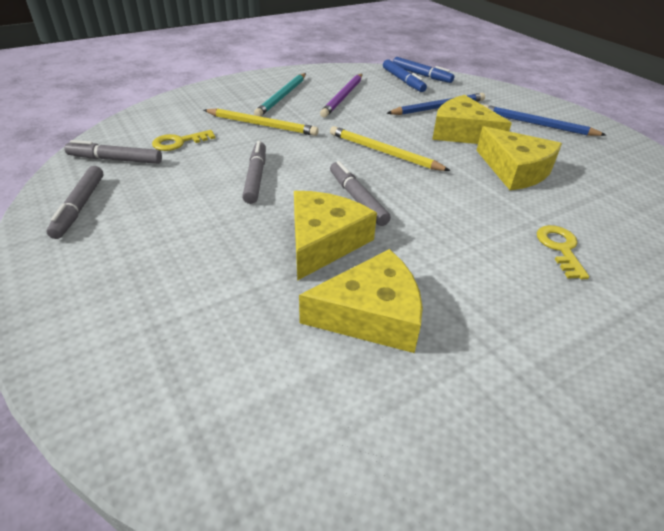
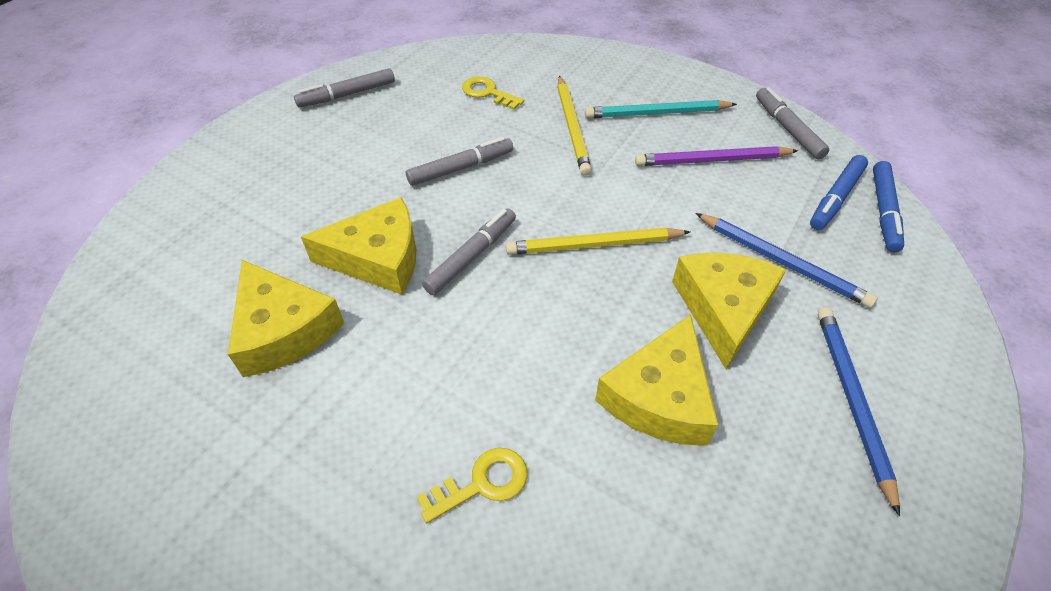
camera: 65 degrees right, 10 degrees up
grey marker [65,140,162,164] -> grey marker moved to [756,87,829,160]
yellow pencil [330,126,451,171] -> yellow pencil turned 105 degrees counterclockwise [506,228,690,255]

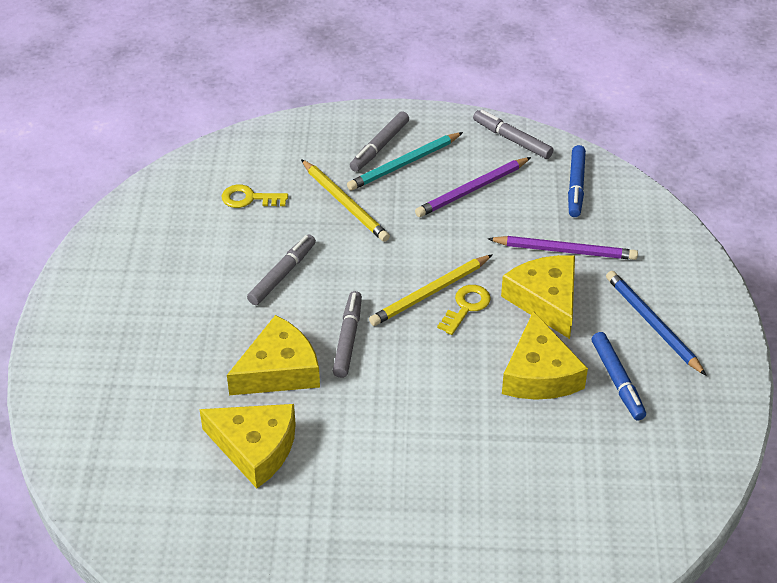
camera: 30 degrees left, 5 degrees down
grey marker [294,68,395,107] -> grey marker moved to [350,111,409,172]
yellow key [417,447,527,523] -> yellow key moved to [437,285,491,335]
blue pencil [695,213,877,308] -> purple pencil [488,236,638,260]
blue marker [873,161,904,252] -> blue marker moved to [592,332,646,421]

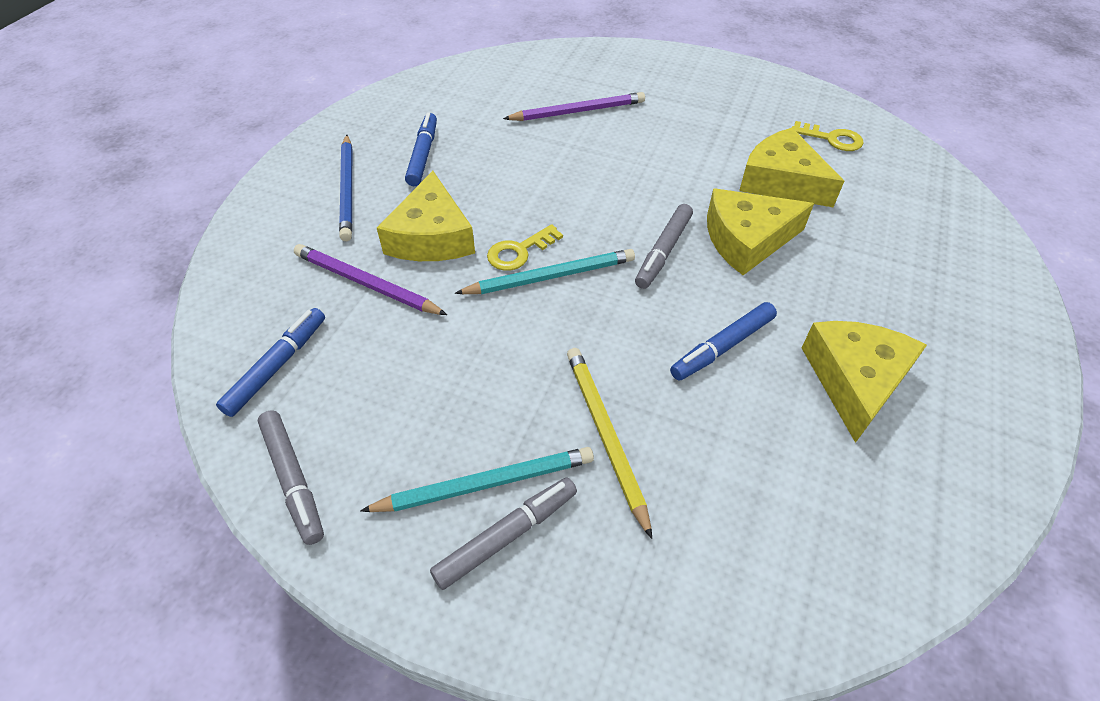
camera: 160 degrees left, 5 degrees up
yellow key [222,184,288,208] -> yellow key moved to [792,121,864,151]
grey marker [247,235,316,305] -> blue marker [670,302,777,381]
yellow pencil [369,254,493,326] -> turquoise pencil [455,249,635,294]
purple pencil [415,157,531,217] -> purple pencil moved to [503,92,645,121]
yellow cheese [502,311,588,400] -> yellow cheese moved to [802,321,927,443]

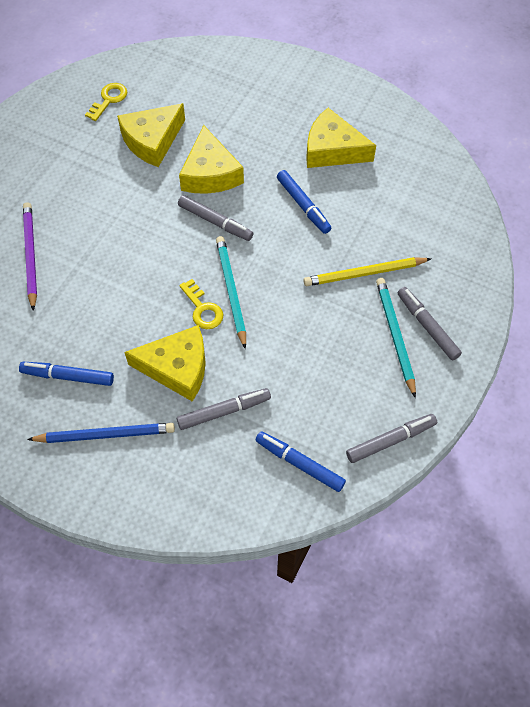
camera: 85 degrees left, 10 degrees up
purple pencil [294,244,447,315] -> grey marker [177,388,271,430]

